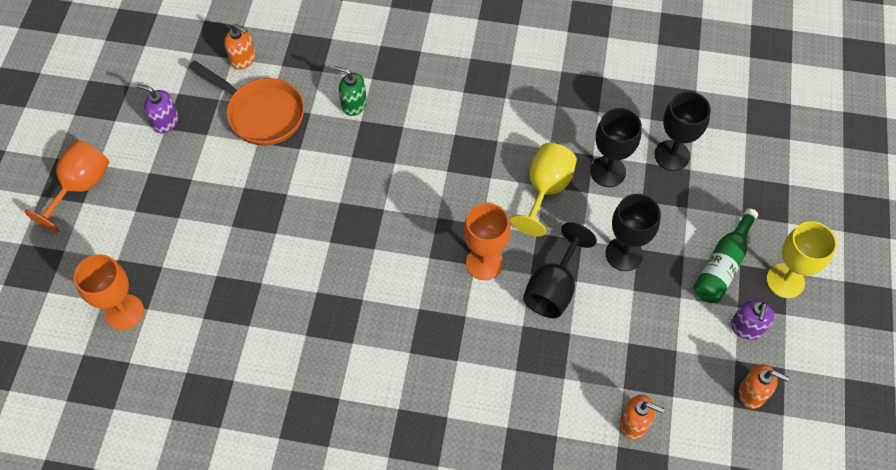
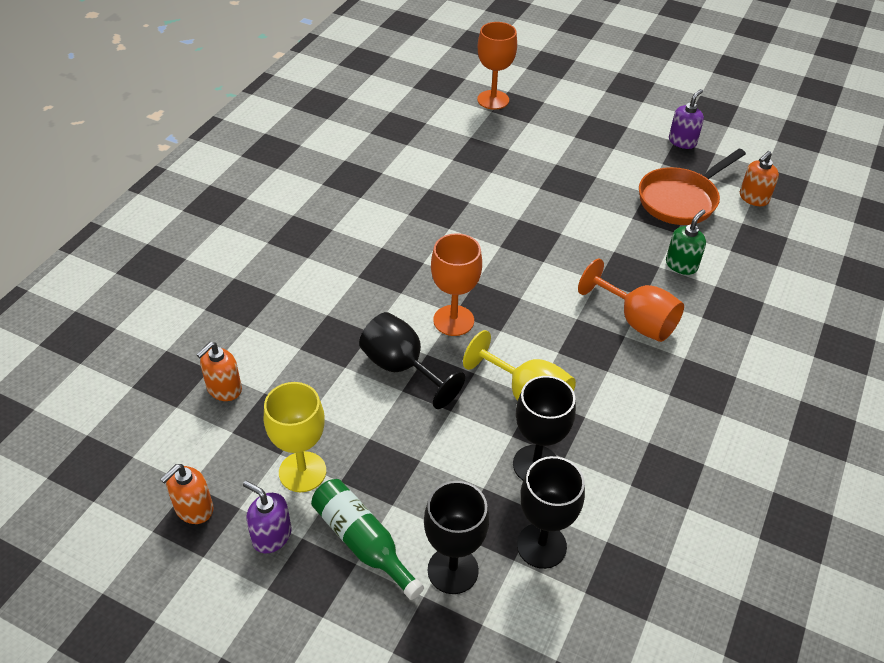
camera: 105 degrees right, 15 degrees down
orange goblet [24,140,109,233] -> orange goblet moved to [578,258,684,342]
black goblet [606,194,661,271] -> black goblet moved to [424,481,489,594]
yellow goblet [766,221,837,298] -> yellow goblet moved to [264,382,326,492]

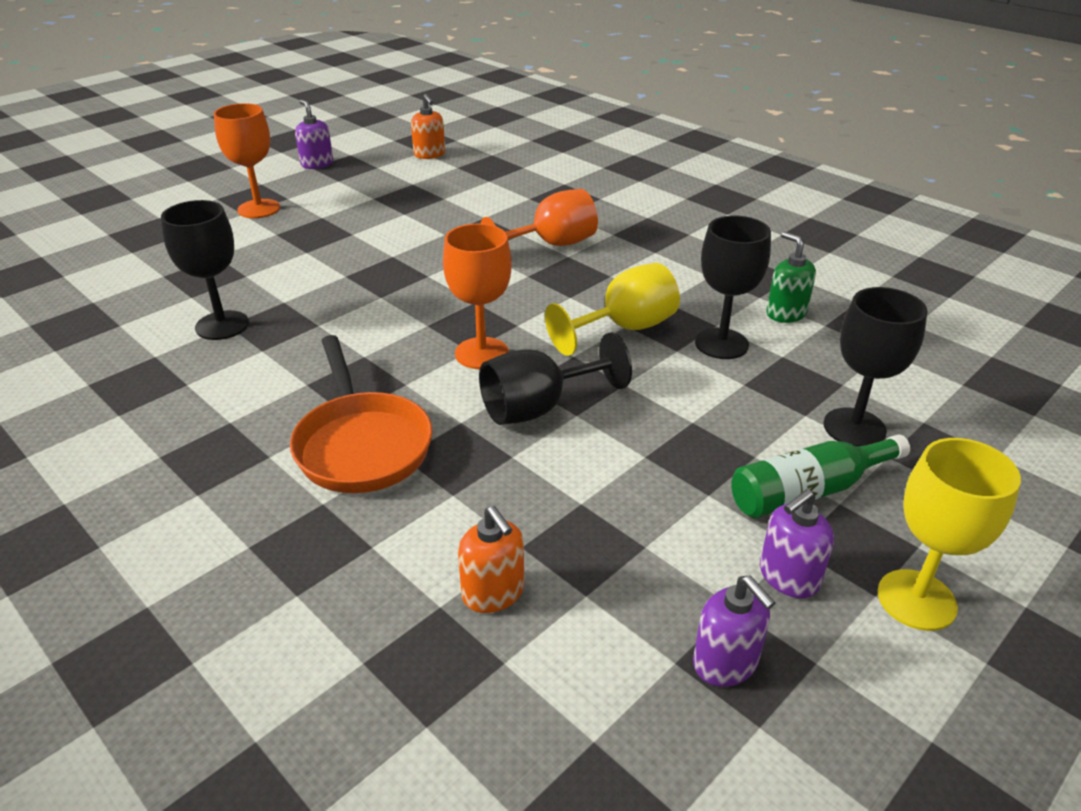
camera: 70 degrees left, 10 degrees down
orange soap dispenser [160,464,213,524] -> purple soap dispenser [693,575,775,687]
yellow goblet [264,382,326,492] -> yellow goblet moved to [877,438,1021,631]
orange goblet [477,22,517,110] -> orange goblet moved to [214,103,280,218]
black goblet [517,456,585,569] -> black goblet moved to [161,200,249,340]
orange pan [639,149,746,225] -> orange pan moved to [290,335,432,493]
green soap dispenser [666,209,706,275] -> green soap dispenser moved to [766,232,816,323]

